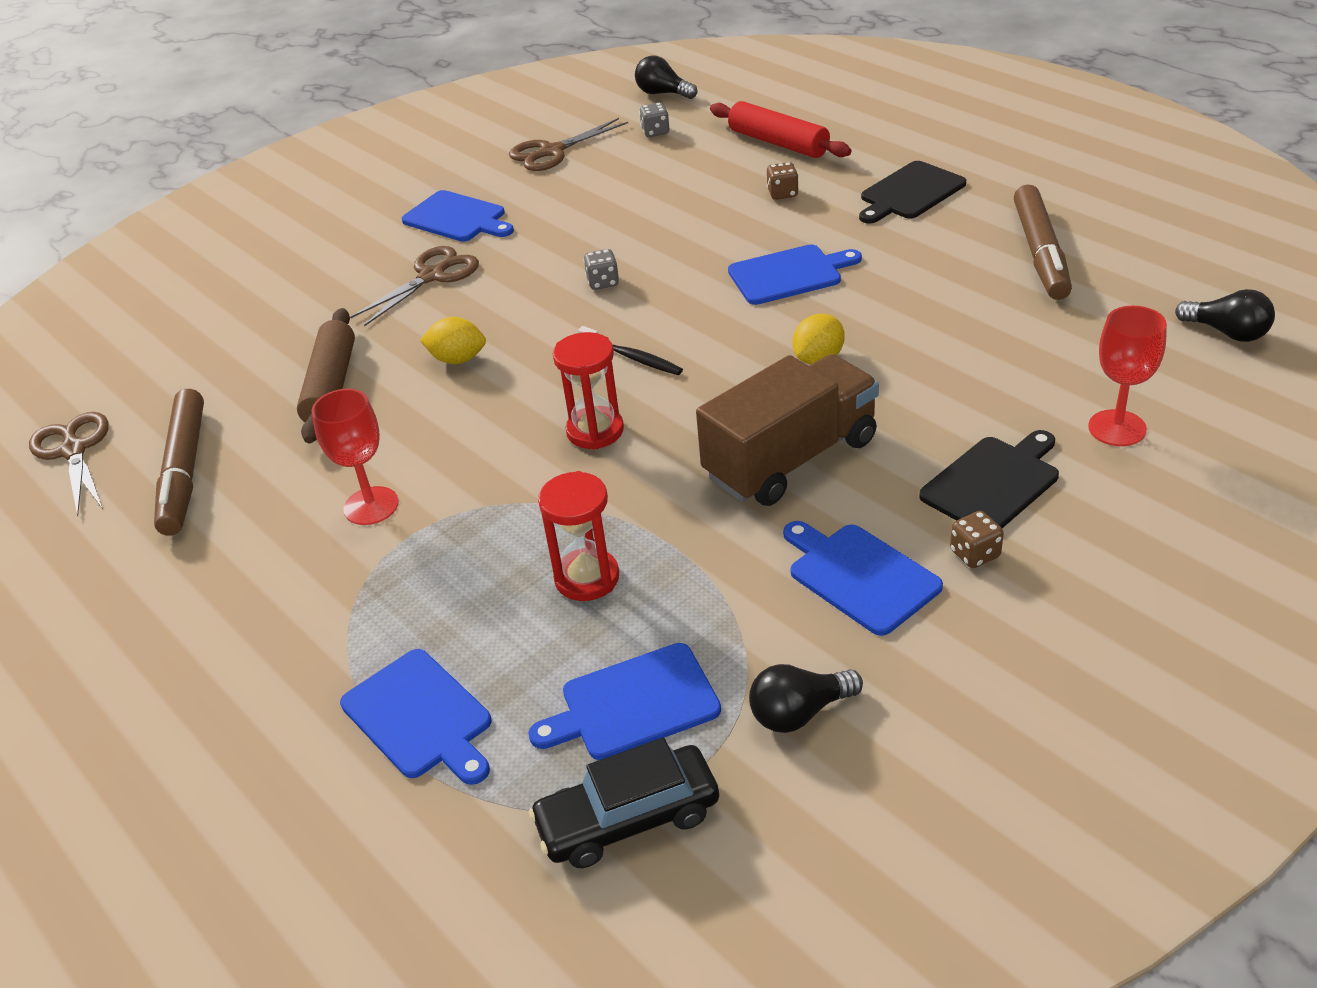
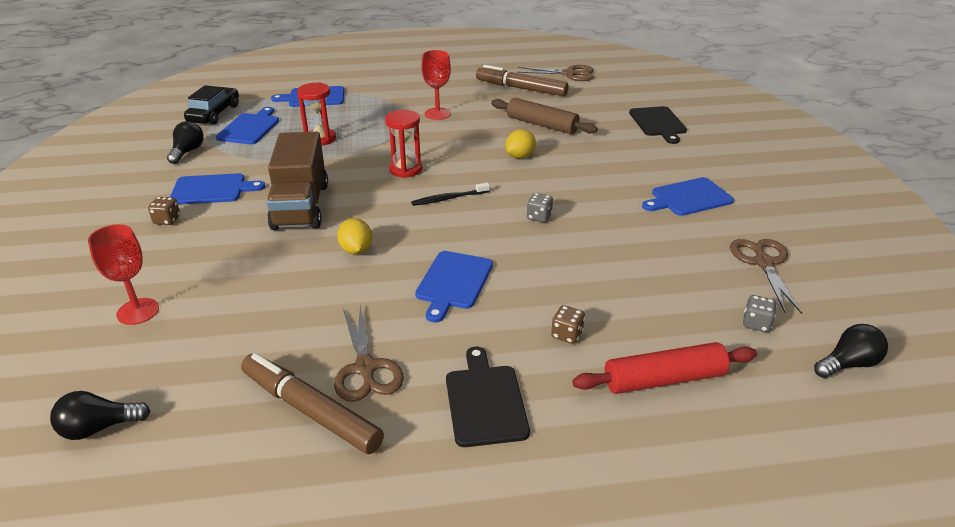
camera: 120 degrees right, 5 degrees down
brown scissors [350,246,479,326] -> brown scissors moved to [334,304,404,402]
black cutting board [919,430,1059,528] -> black cutting board moved to [629,106,687,144]

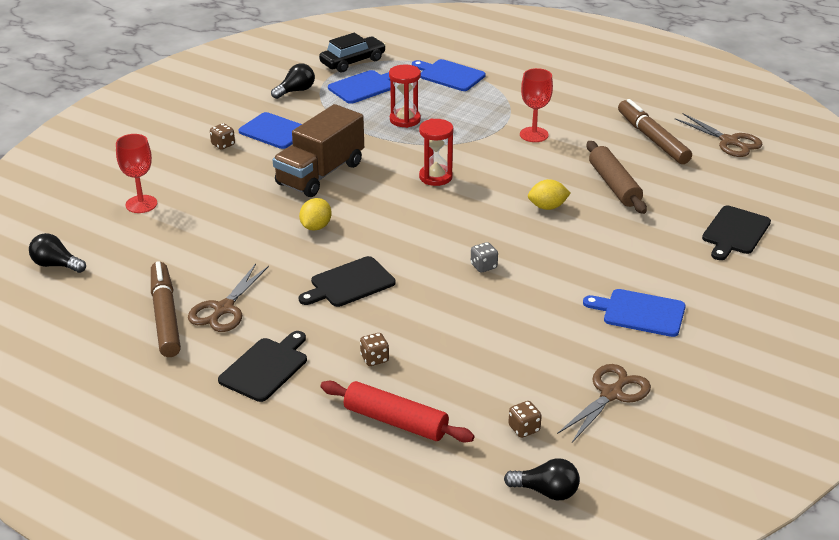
camera: 40 degrees right, 0 degrees up
black toothbrush [411,182,490,206] -> none
blue cutting board [415,251,493,323] -> black cutting board [299,256,396,307]
grey dice [743,295,777,332] -> brown dice [508,401,542,438]

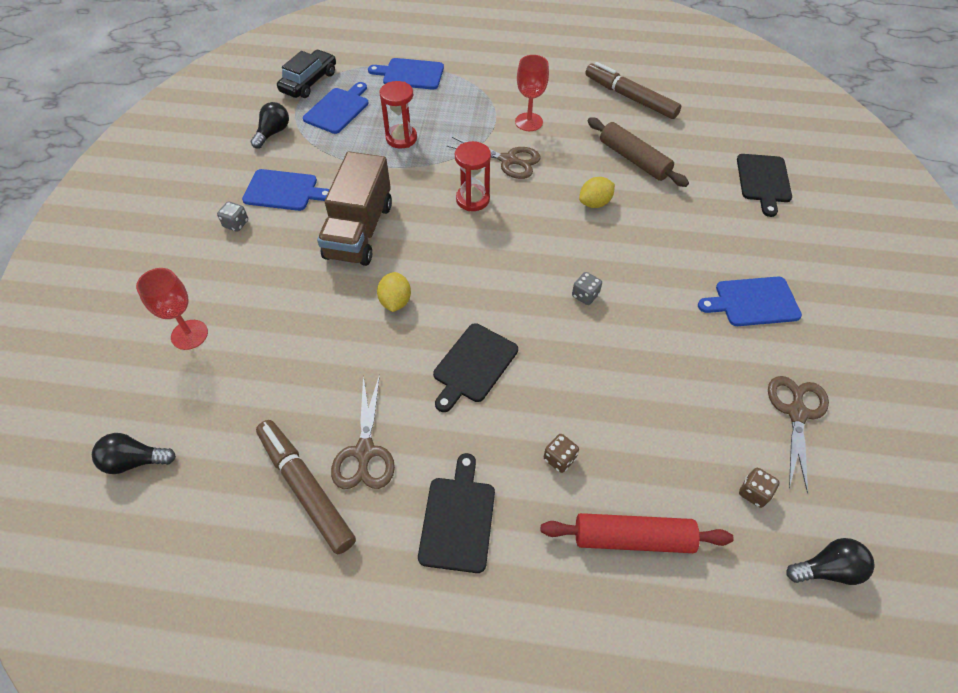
camera: 25 degrees left, 20 degrees up
brown dice [210,123,235,150] -> grey dice [217,201,248,232]
brown scissors [675,113,763,157] -> brown scissors moved to [447,137,541,179]

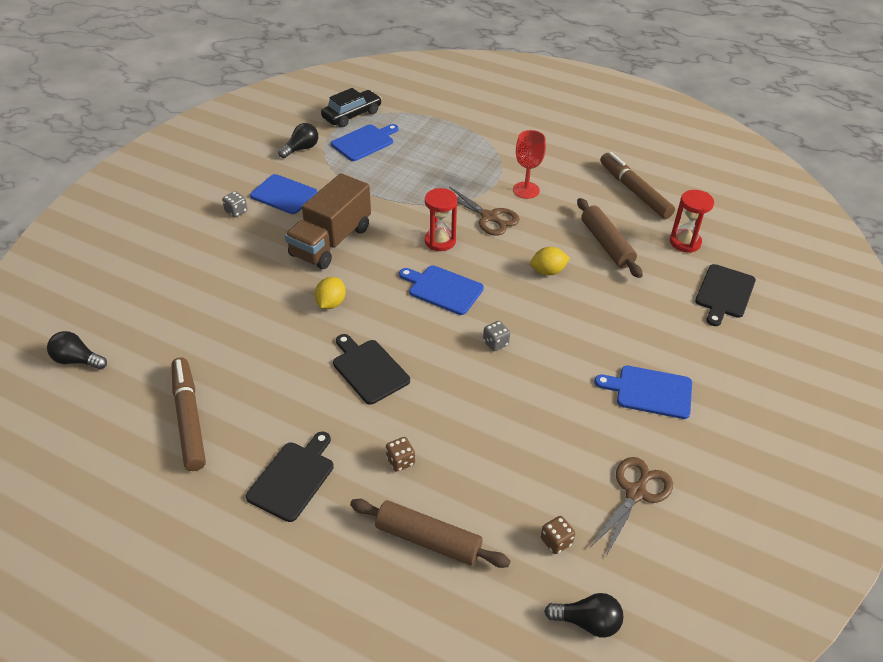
camera: 20 degrees right, 10 degrees down
red goblet [136,268,208,350] -> none
brown scissors [331,374,395,489] -> none
blue cutting board [368,58,444,90] -> blue cutting board moved to [399,265,484,315]
red hourglass [379,81,417,149] -> red hourglass moved to [670,190,714,253]
black cutting board [433,323,518,412] -> black cutting board turned 90 degrees clockwise [333,334,410,405]
red rolling pin [541,513,734,553] -> brown rolling pin [350,499,510,568]

